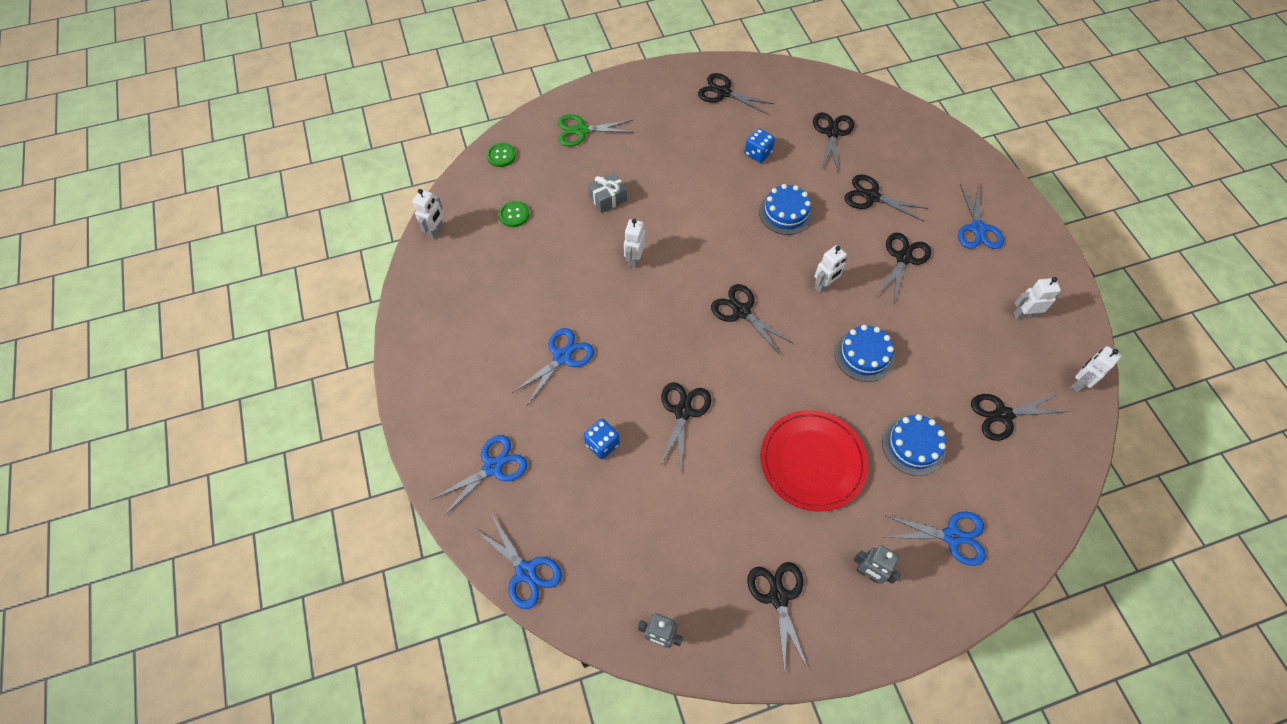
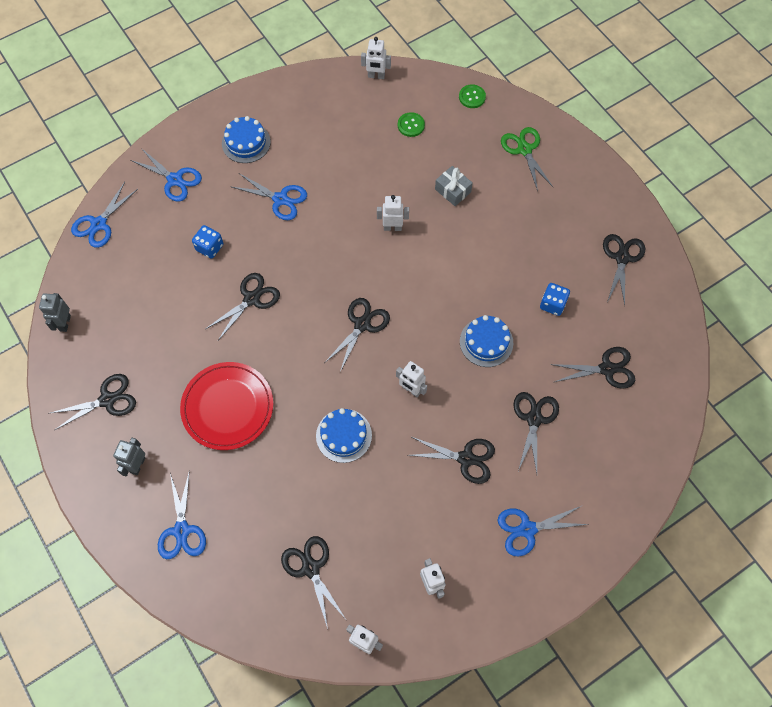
camera: 75 degrees right, 5 degrees up
black scissors [659,382,711,471] -> black scissors turned 45 degrees counterclockwise [205,273,280,340]
blue cake [882,414,946,476] -> blue cake moved to [222,116,271,163]

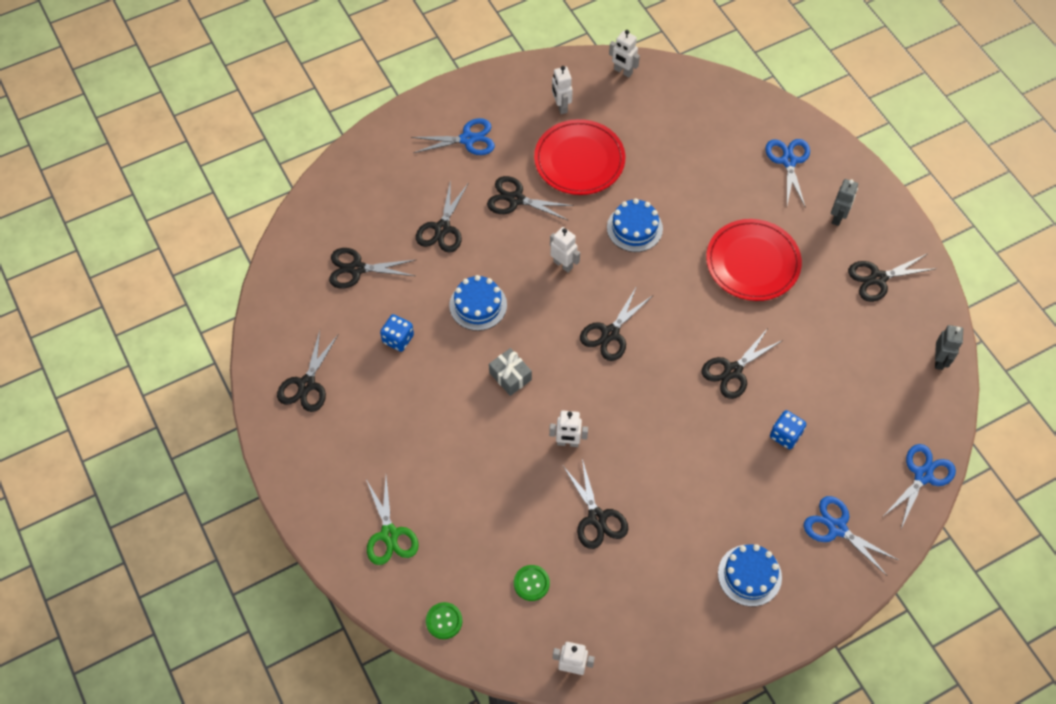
camera: 175 degrees left, 5 degrees down
blue scissors [232,173,307,220] -> none
black scissors [281,536,346,629] -> black scissors moved to [563,459,628,549]
grey gift [435,166,473,206] -> grey gift moved to [489,348,532,396]
none -> red plate [534,119,625,195]

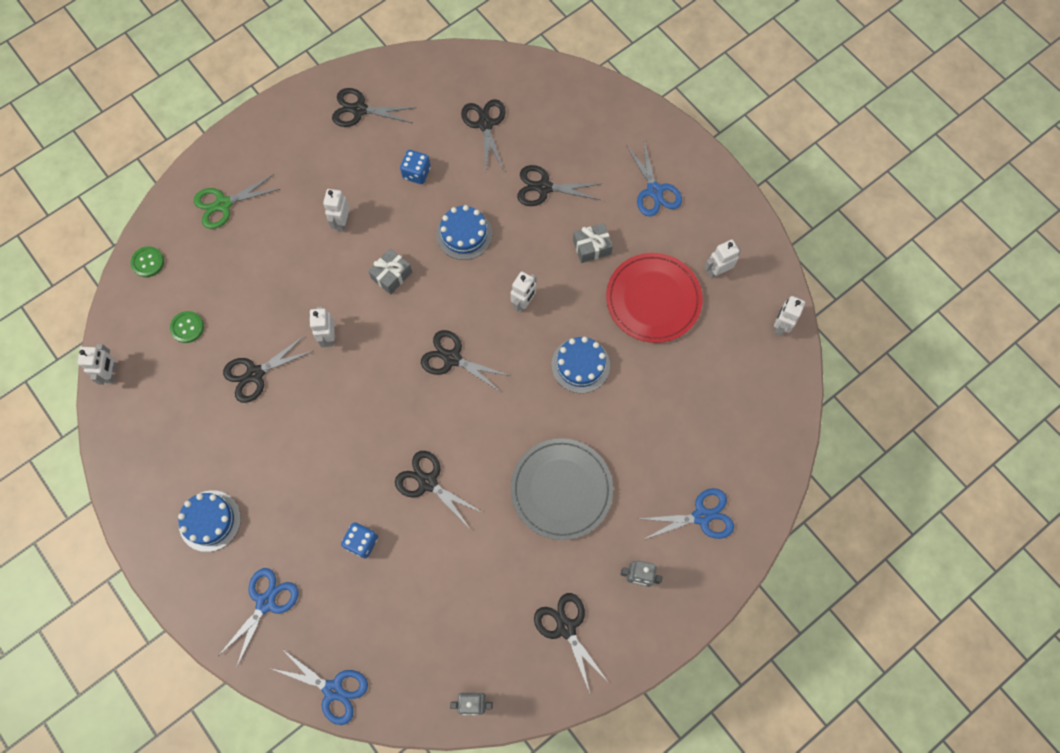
camera: 80 degrees right, 10 degrees up
black scissors [487,176,574,221] -> grey gift [573,223,613,263]
red plate [706,219,802,301] -> grey plate [511,438,613,540]
none -> white robot [323,189,350,232]

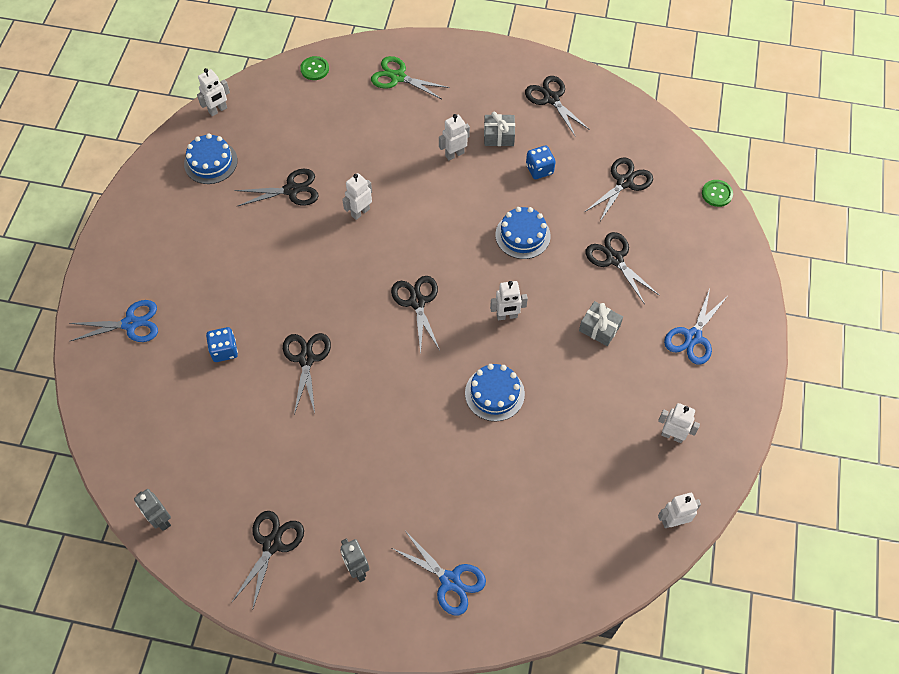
camera: 50 degrees right, 10 degrees down
green button [170,311,204,343] -> green button moved to [702,180,733,207]
blue cake [178,490,241,552] -> blue cake moved to [184,134,238,184]
black scissors [223,335,313,403] -> black scissors turned 150 degrees clockwise [234,169,319,206]
blue scissors [270,648,368,725] -> none
grey gift [368,248,412,295] -> grey gift moved to [484,112,515,146]
grey plate [511,438,613,540] -> none
red plate [606,253,703,343] -> none

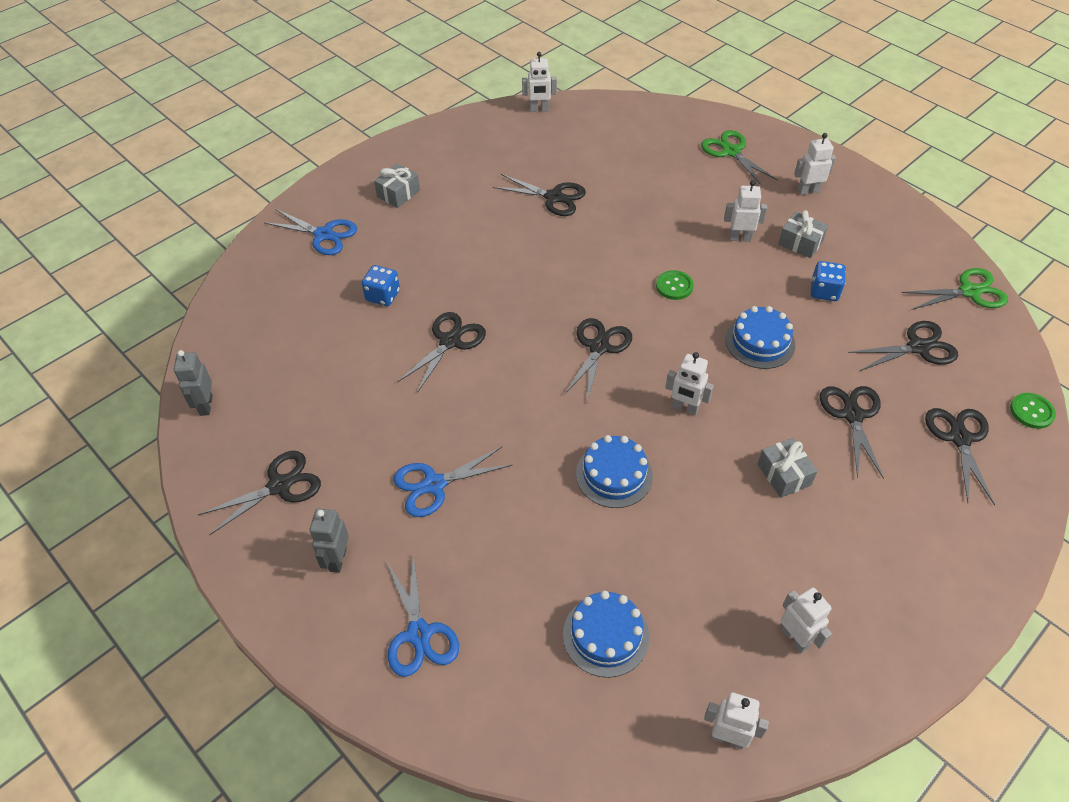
camera: 35 degrees right, 10 degrees down
blue cake [184,134,238,184] -> blue cake moved to [563,591,649,678]
green button [300,56,329,80] -> green button moved to [656,270,693,300]
white robot [342,173,372,220] -> white robot moved to [794,133,836,195]
black scissors [525,76,590,137] -> black scissors moved to [925,408,995,505]
blue scissors [664,289,727,365] -> blue scissors moved to [393,446,512,517]
none -> grey gift [374,163,420,208]
none -> green scissors [902,268,1008,310]

